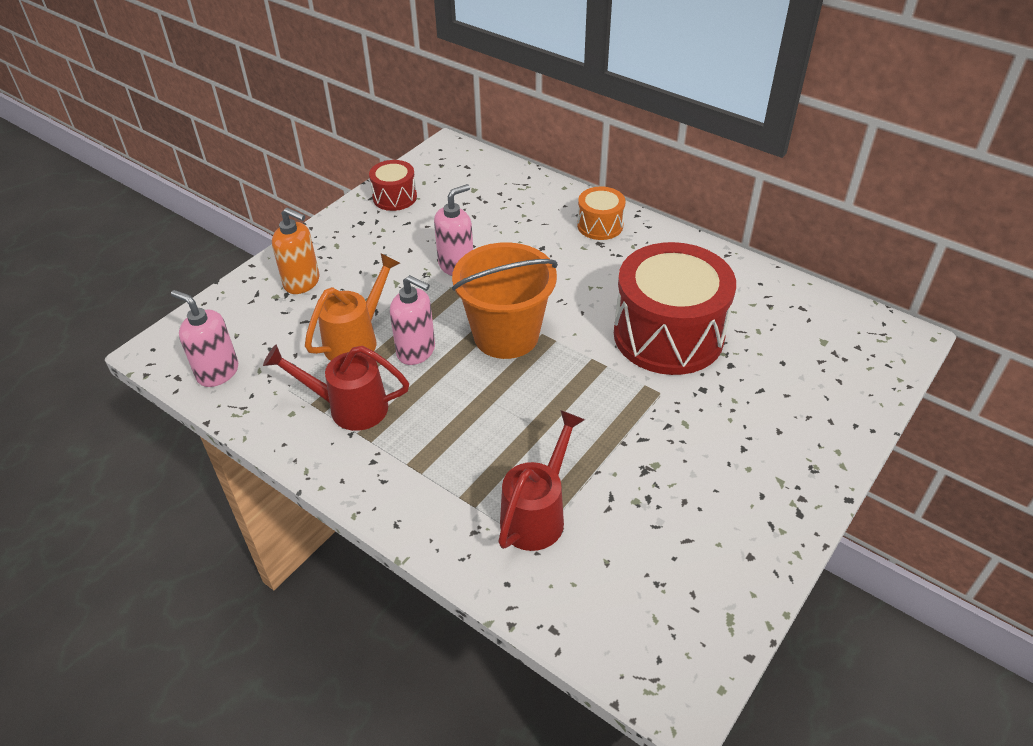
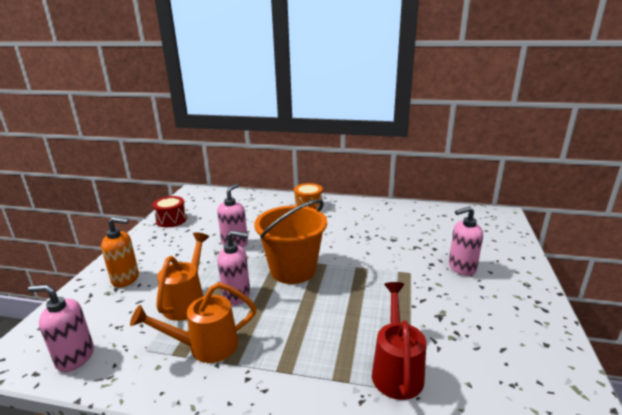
camera: 25 degrees left, 20 degrees down
red watering can [263,345,409,431] -> orange watering can [130,282,257,363]
red drum [614,242,736,375] -> none
none -> pink soap dispenser [449,206,483,276]

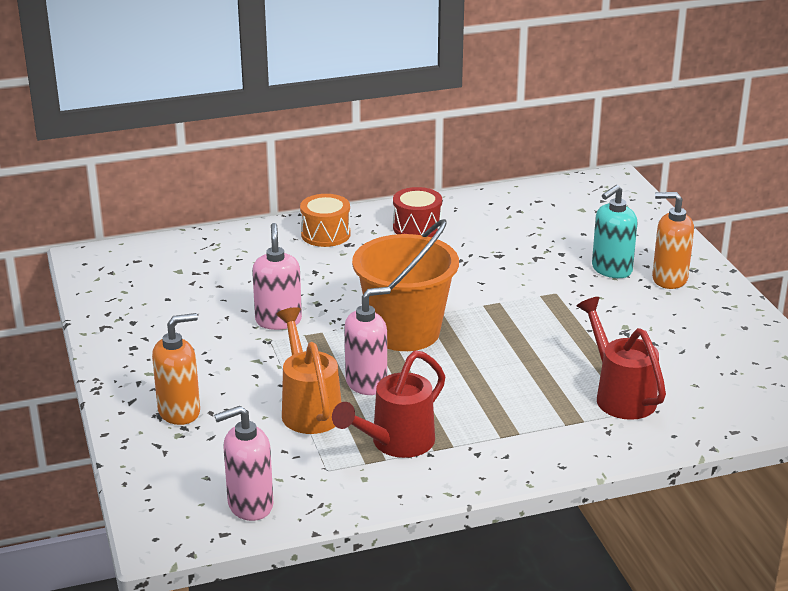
camera: 30 degrees left, 5 degrees up
orange watering can [130,282,257,363] -> red watering can [332,350,445,458]
red drum [153,196,187,227] -> red drum moved to [393,187,442,237]
pink soap dispenser [449,206,483,276] -> turquoise soap dispenser [592,185,637,278]
none -> orange soap dispenser [652,192,694,289]

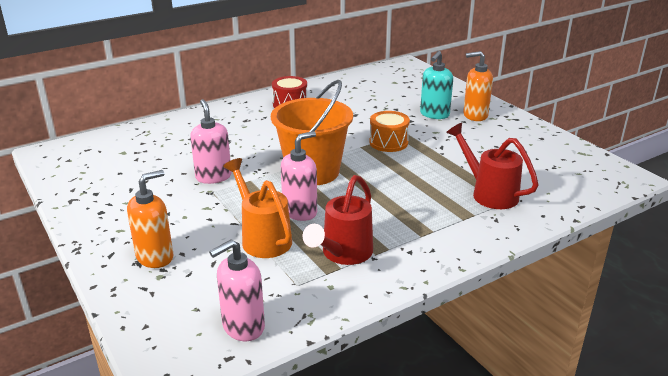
camera: 15 degrees left, 0 degrees up
orange drum [300,194,351,247] -> orange drum moved to [369,111,410,152]

